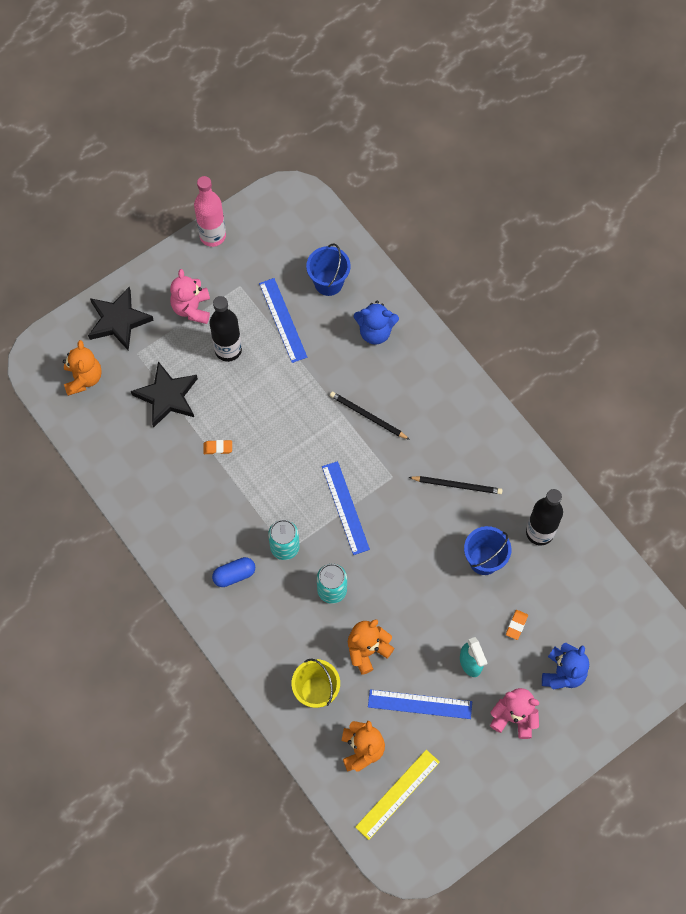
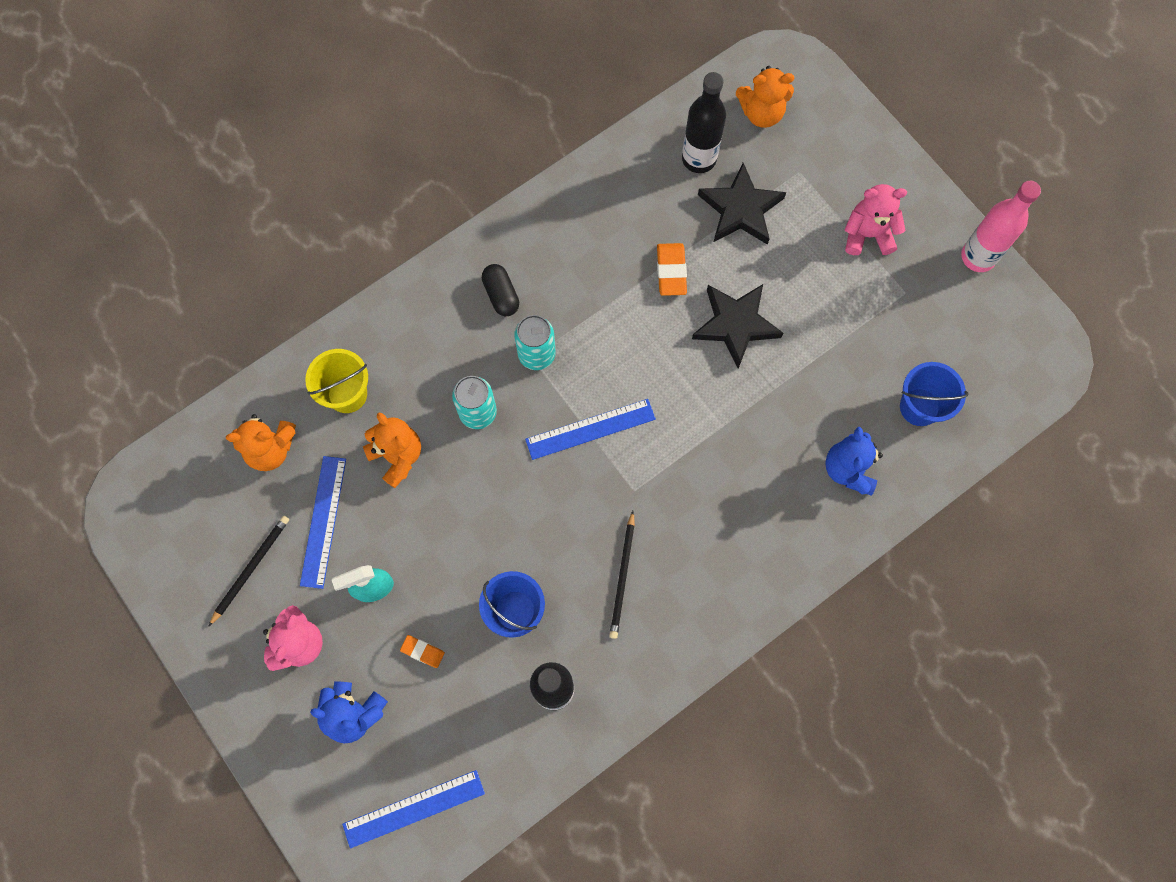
camera: 90 degrees right, 5 degrees up
black star [88,287,154,351] -> black star moved to [692,284,783,369]
orange eraser [203,440,232,455] -> orange eraser [657,243,687,296], size x1.61
black bottle [210,296,242,362] -> black bottle moved to [682,72,726,173]
blue capsule [212,557,255,587] -> black capsule [482,264,519,316]
blue ruler [259,278,307,363] -> blue ruler moved to [342,770,485,848]
black pencil [330,392,410,440] -> black pencil moved to [208,516,289,627]
yellow ruler [355,750,440,840] -> none

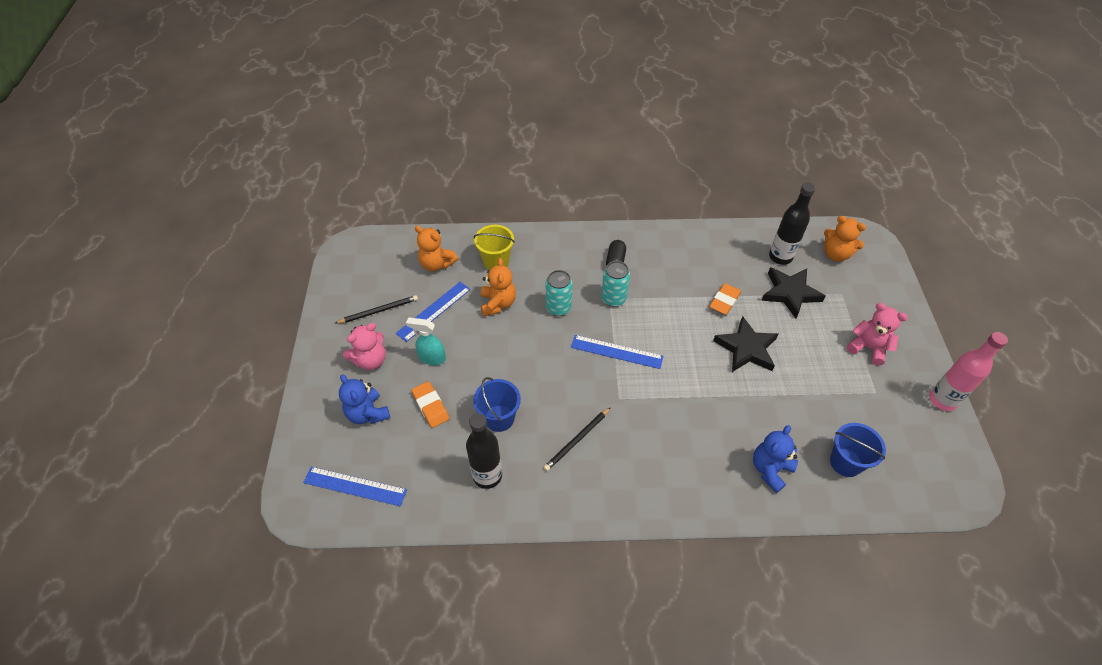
camera: 35 degrees right, 20 degrees down
orange eraser [400,635,445,668] -> orange eraser [412,381,449,428], size x1.61

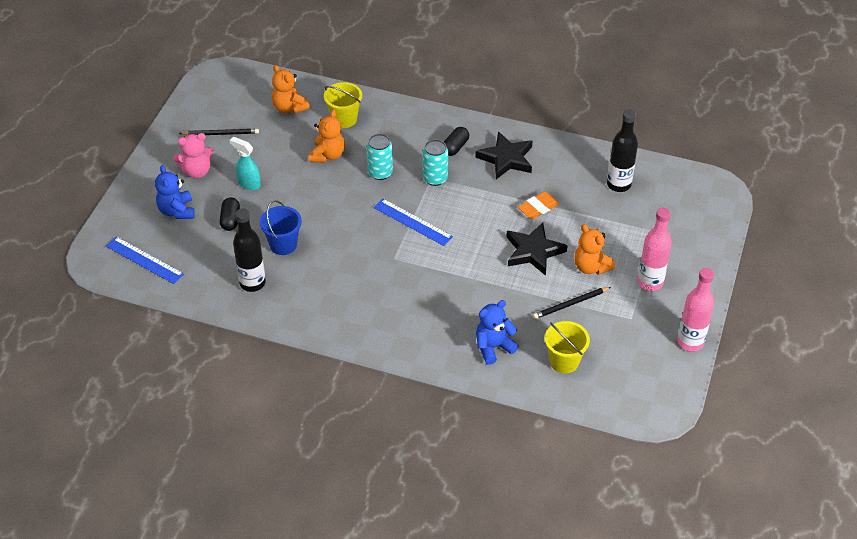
camera: 20 degrees right, 5 degrees down
blue ruler [396,282,471,342] -> none
orange eraser [412,381,449,428] -> black capsule [220,197,240,231]
black pencil [543,407,611,471] -> black pencil moved to [533,287,611,319]
black star [761,267,826,318] -> black star moved to [475,131,532,179]
orange teddy bear [824,216,866,261] -> orange teddy bear moved to [574,224,615,275]
blue bucket [830,423,886,477] -> yellow bucket [545,321,590,374]
pink teddy bear [847,303,908,366] -> pink bottle [638,208,672,291]

